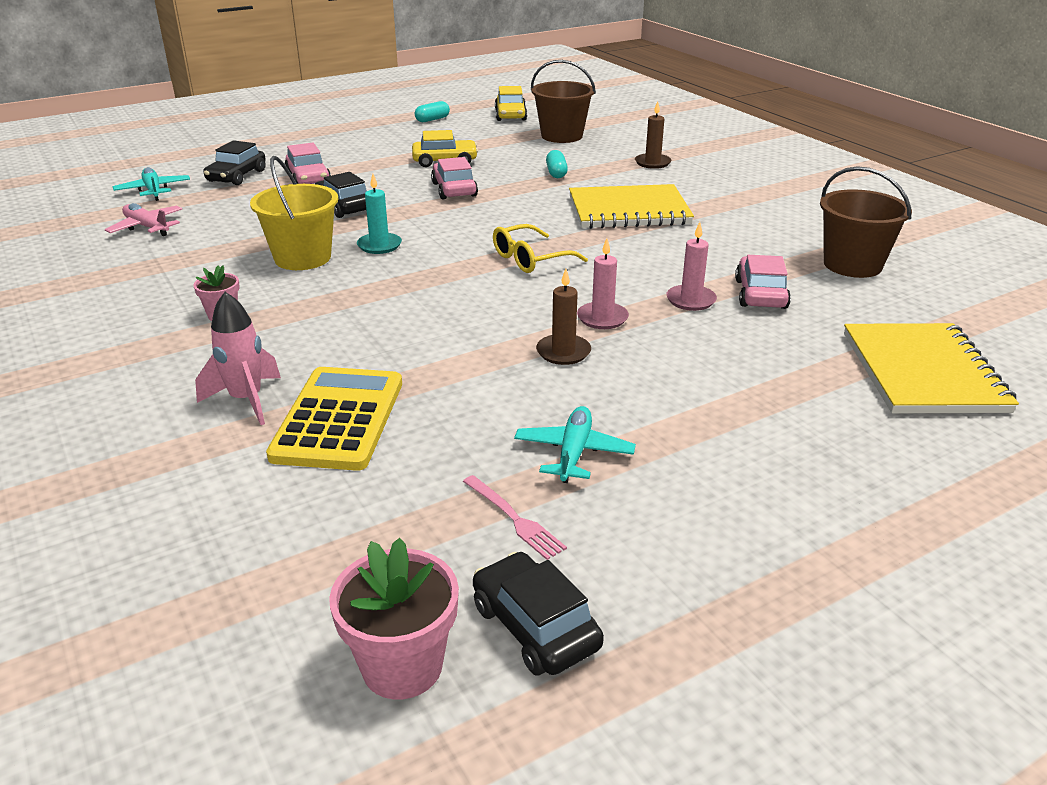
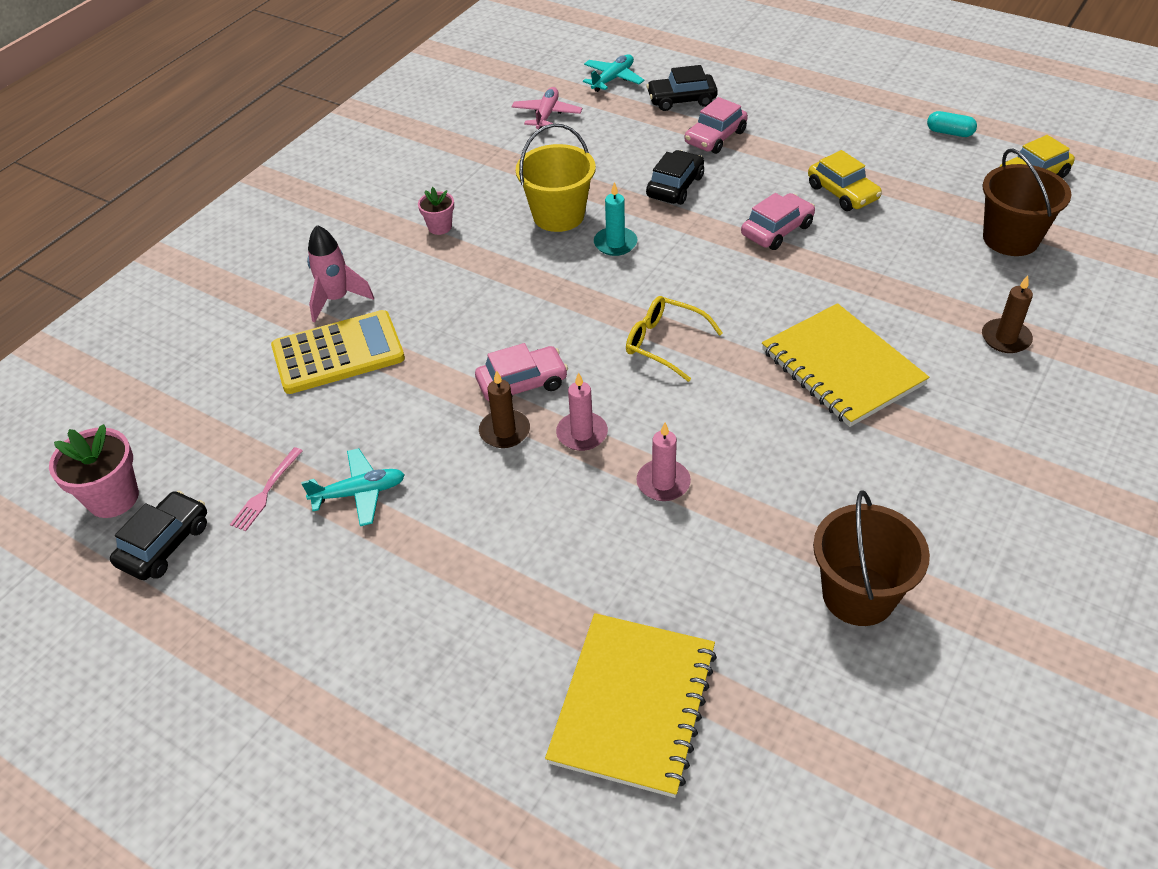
camera: 65 degrees right, 15 degrees up
turquoise capsule [546,150,568,178] -> none
pink car [735,255,791,309] -> pink car moved to [475,343,568,401]
yellow notebook [844,323,1019,413] -> yellow notebook turned 45 degrees counterclockwise [545,613,717,798]

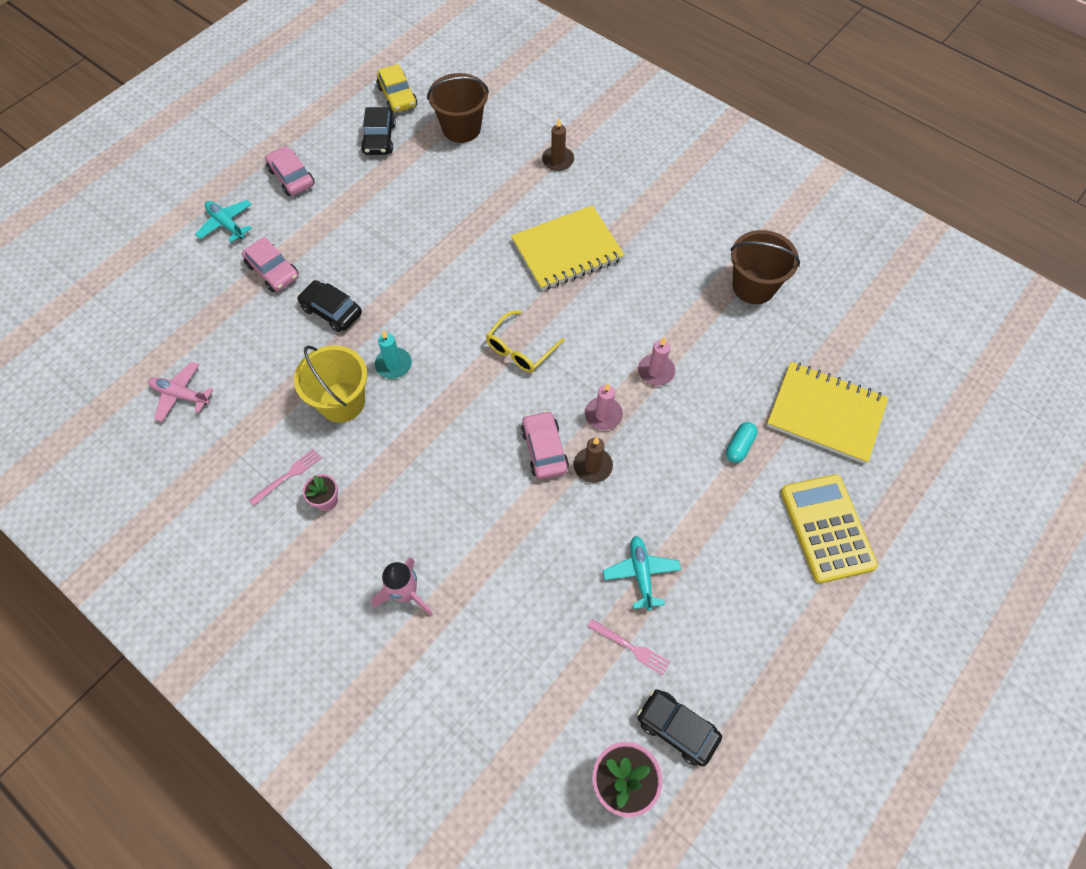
camera: 85 degrees left, 15 degrees up
yellow calculator [271,310,405,394] -> yellow calculator moved to [781,474,878,583]
turquoise plane [583,54,644,92] -> turquoise plane moved to [195,200,252,242]
black car [646,65,718,111] -> black car moved to [361,107,396,155]
pink car [741,193,815,250] -> pink car moved to [265,146,315,196]
yellow car [808,150,882,211] -> none
turquoise capsule [927,111,977,137] -> turquoise capsule moved to [726,422,758,463]
none -> pink fork [249,449,321,506]

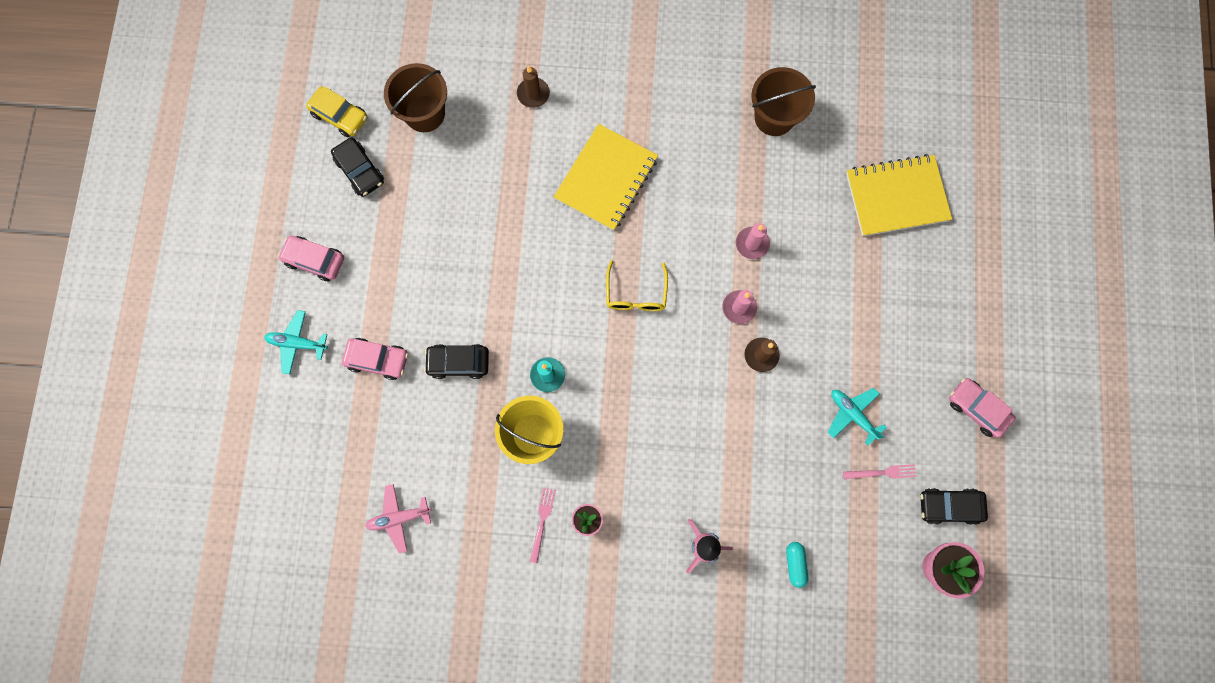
camera: 35 degrees left, 15 degrees up
pink car [521,411,569,479] -> pink car moved to [949,378,1016,438]
turquoise capsule [726,422,758,463] -> turquoise capsule moved to [786,542,808,588]
yellow calculator [781,474,878,583] -> none

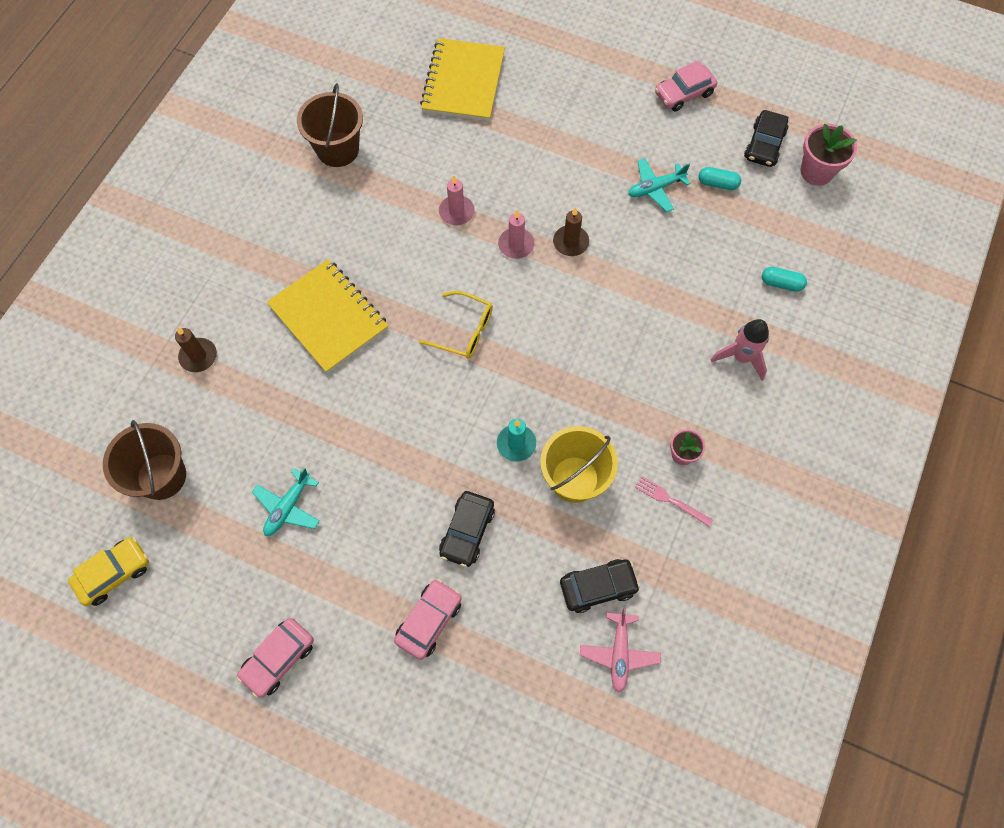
camera: 70 degrees left, 10 degrees down
turquoise plane [264,310,328,374] -> turquoise plane moved to [252,467,320,536]
black car [331,137,384,197] -> black car moved to [560,559,640,613]
pink fork [843,464,917,479] -> turquoise capsule [699,167,741,190]

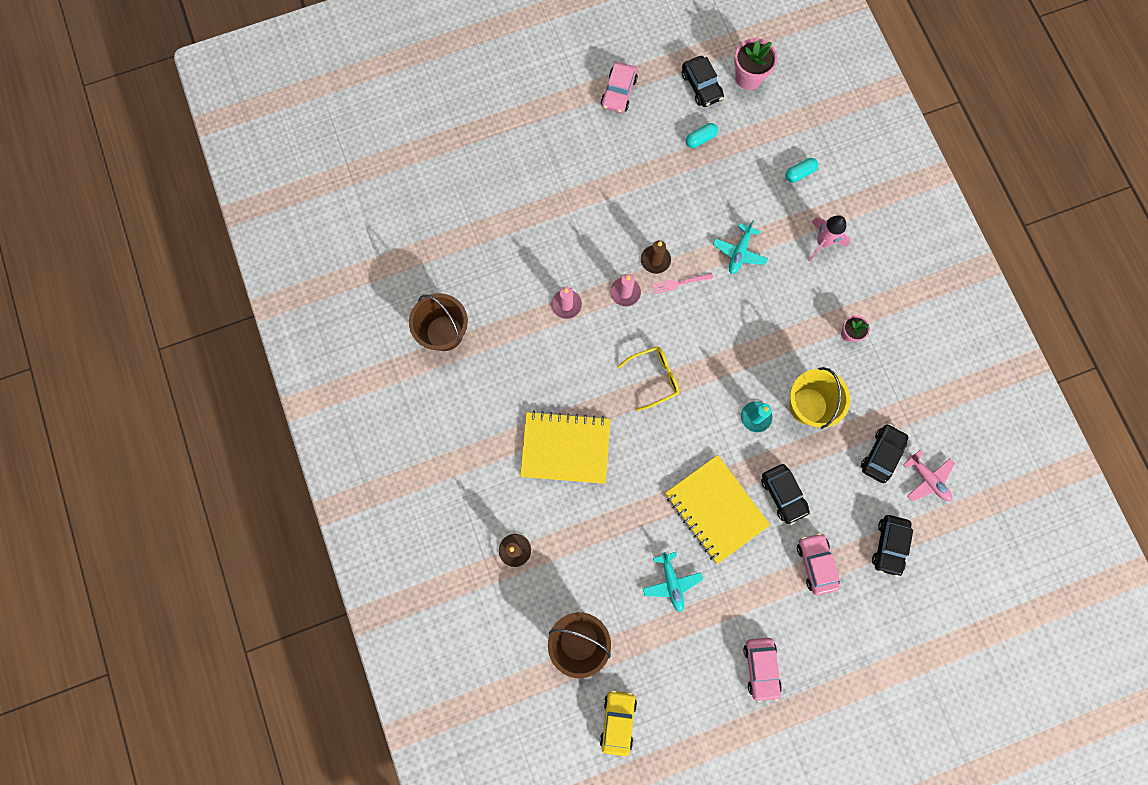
camera: 45 degrees left, 10 degrees up
yellow notebook [420,38,505,121] -> yellow notebook moved to [665,455,770,564]
turquoise plane [628,158,691,212] -> turquoise plane moved to [713,220,768,274]
pink fork [635,476,713,527] -> pink fork moved to [652,273,713,294]
none -> black car [872,515,913,577]

